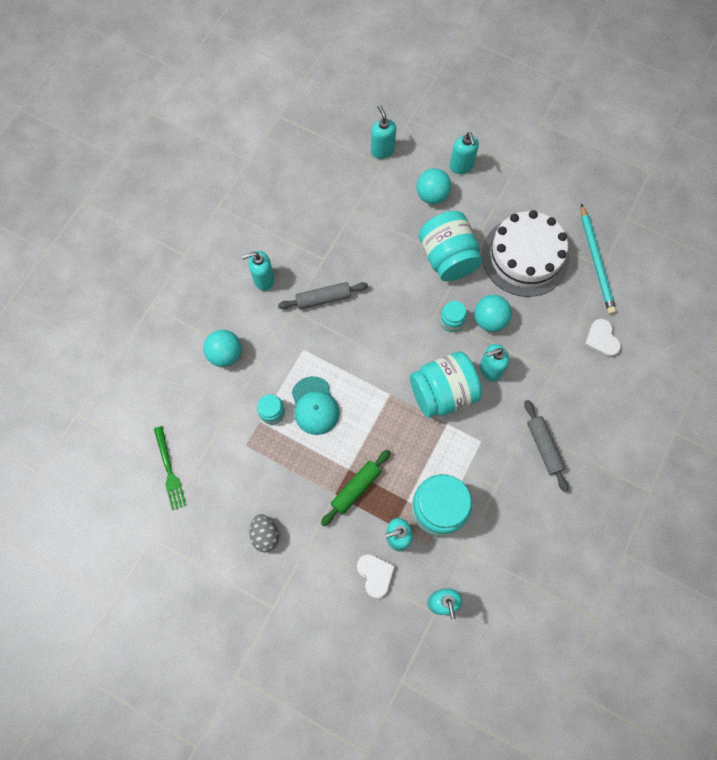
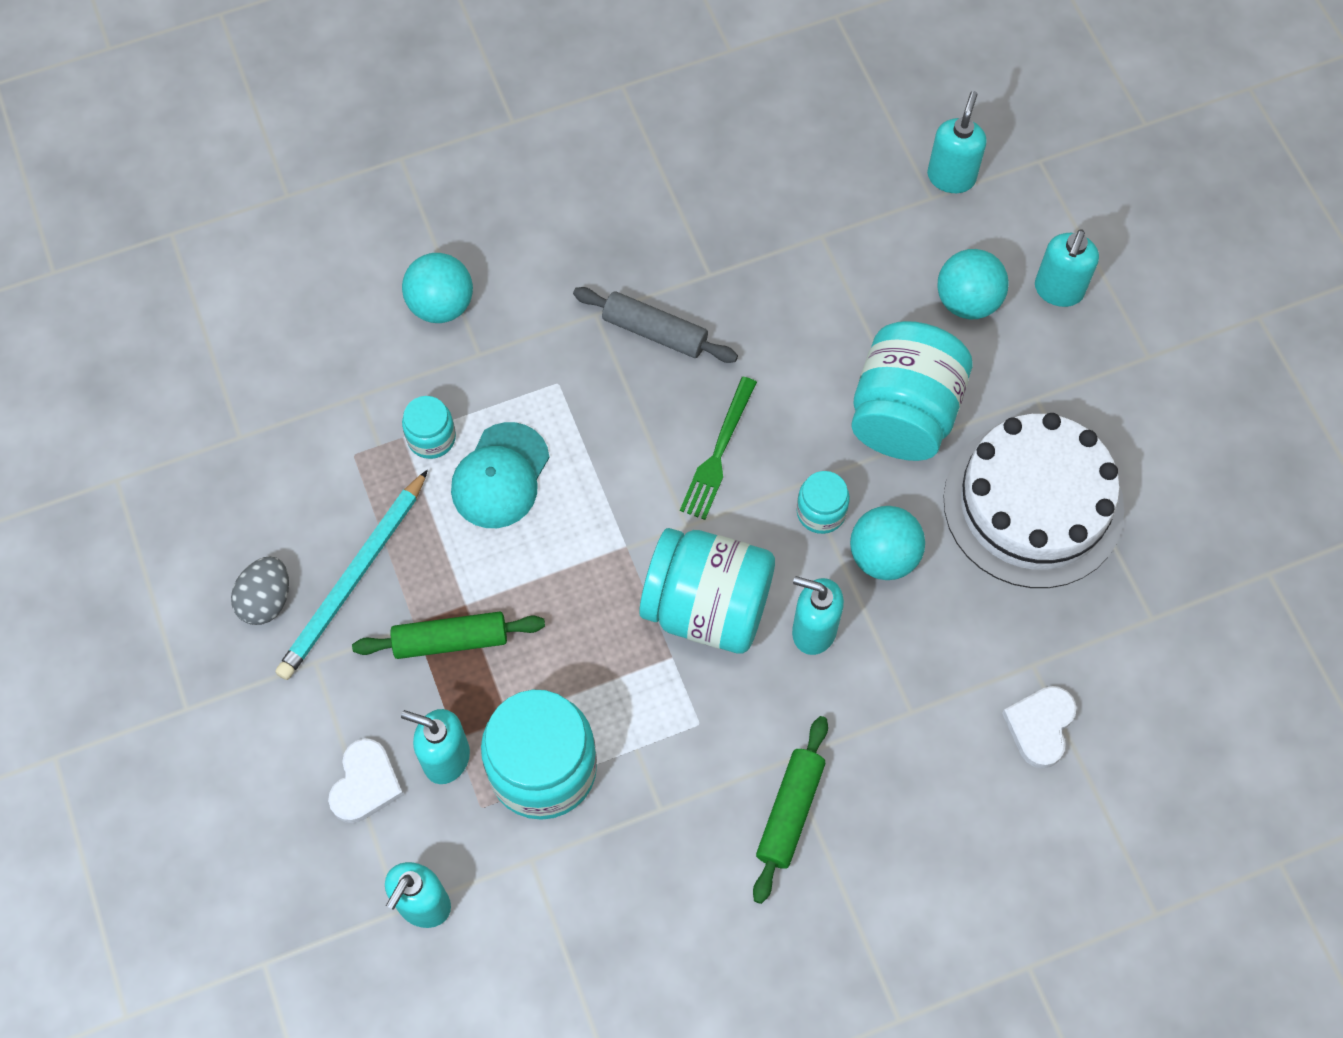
camera: 40 degrees right, 5 degrees down
green fork [154,426,186,510] -> green fork moved to [680,377,757,520]
turquoise soap dispenser [242,251,274,291] -> none
grey rolling pin [524,400,569,492] -> green rolling pin [753,716,828,904]
turquoise pencil [581,204,616,314] -> turquoise pencil moved to [275,470,428,680]

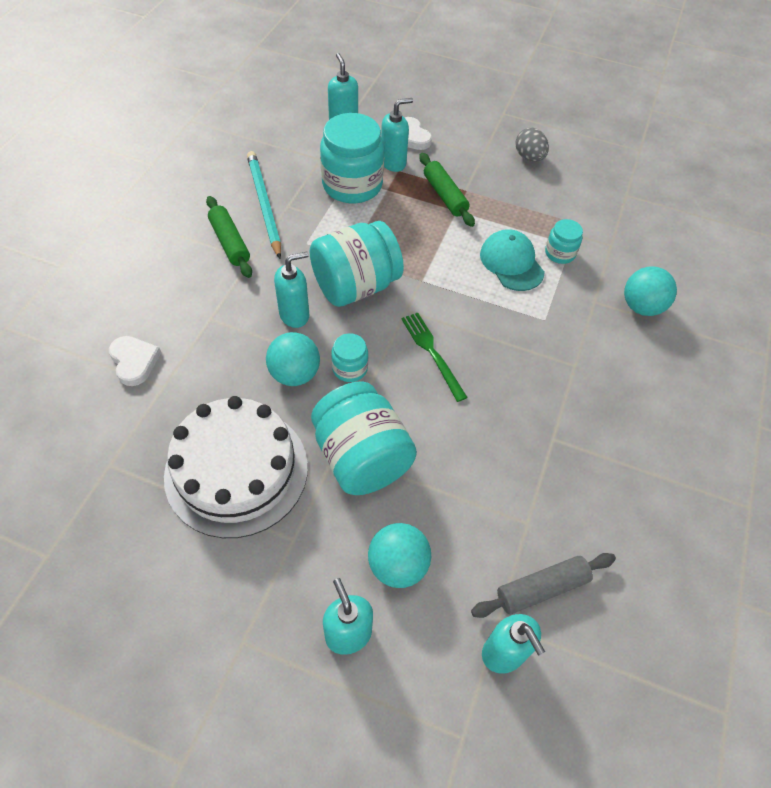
camera: 130 degrees right, 10 degrees down
turquoise pencil [275,470,428,680] -> turquoise pencil moved to [247,151,281,259]
green rolling pin [352,612,545,659] -> green rolling pin turned 60 degrees counterclockwise [419,153,475,227]
grey rolling pin [573,287,738,363] -> grey rolling pin moved to [471,553,616,618]

